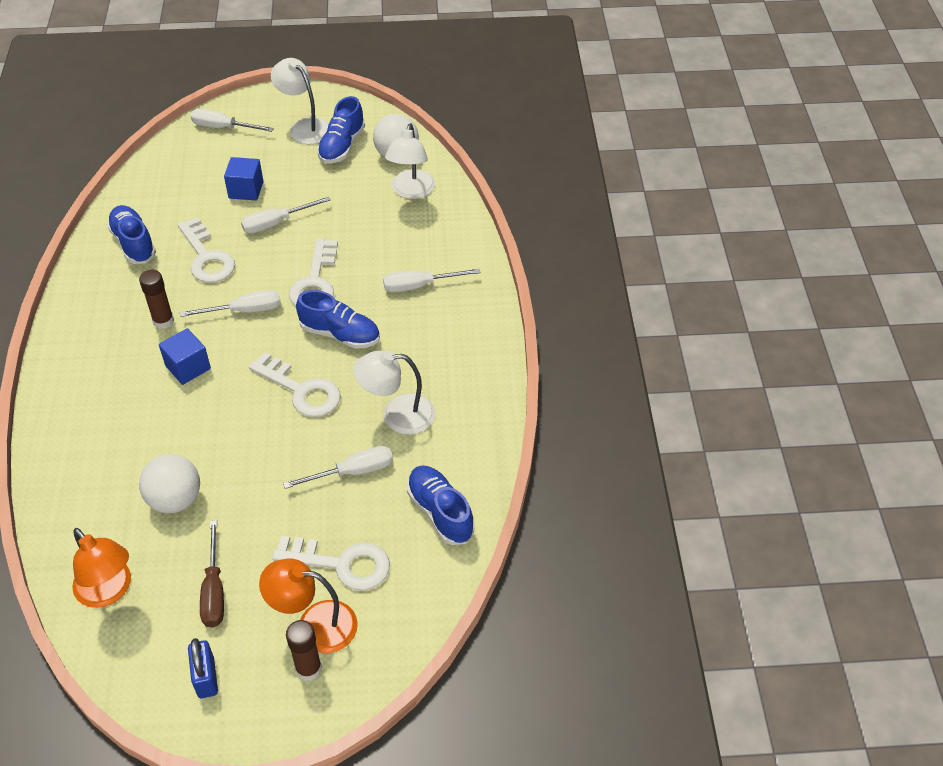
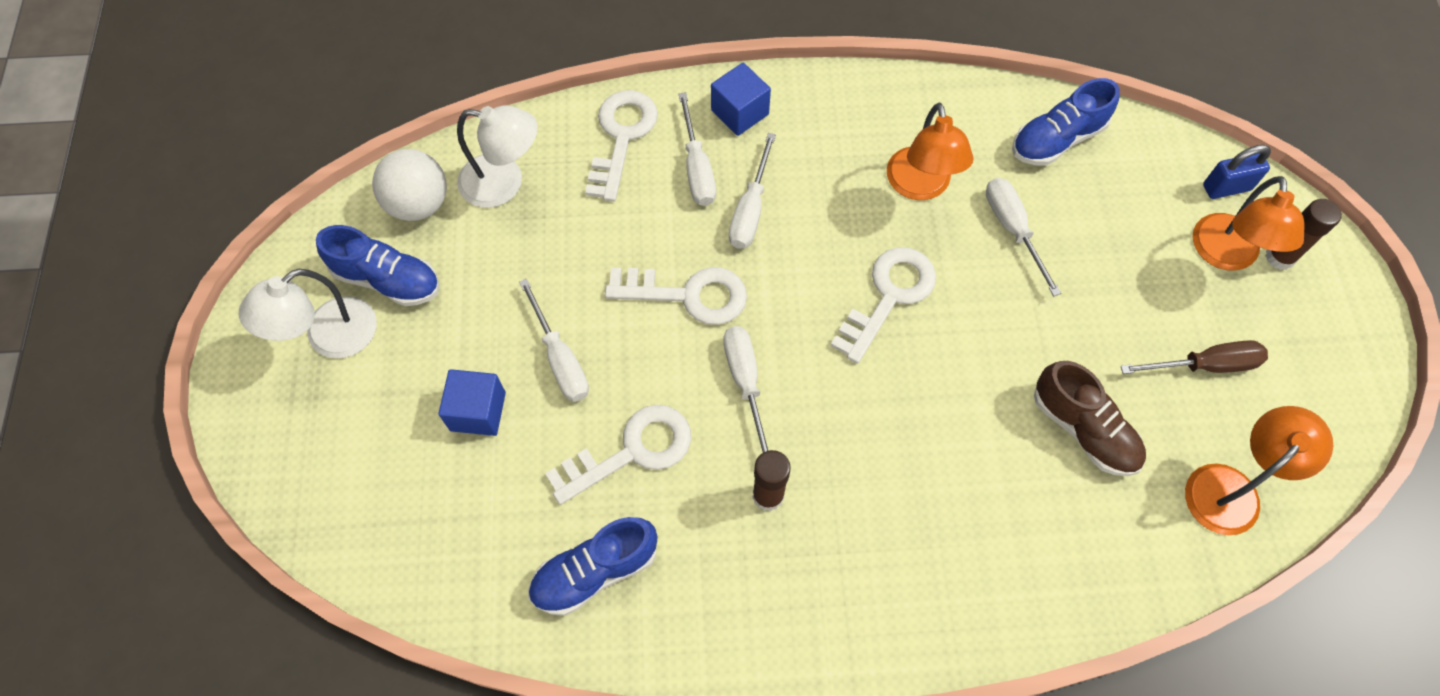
camera: 90 degrees left, 15 degrees up
white ball [139,454,200,513] -> brown shoe [1034,361,1146,476]
blue cube [159,328,211,385] -> blue cube moved to [711,63,771,136]
blue padlock [188,638,218,698] -> blue padlock moved to [1203,145,1271,199]
white screwdriver [191,109,274,132] -> white screwdriver moved to [729,133,776,249]
white key [272,536,390,591] -> white key moved to [585,90,658,202]
blue shoe [296,290,380,349] -> none
white lamp [353,351,435,435] -> orange lamp [887,103,974,200]

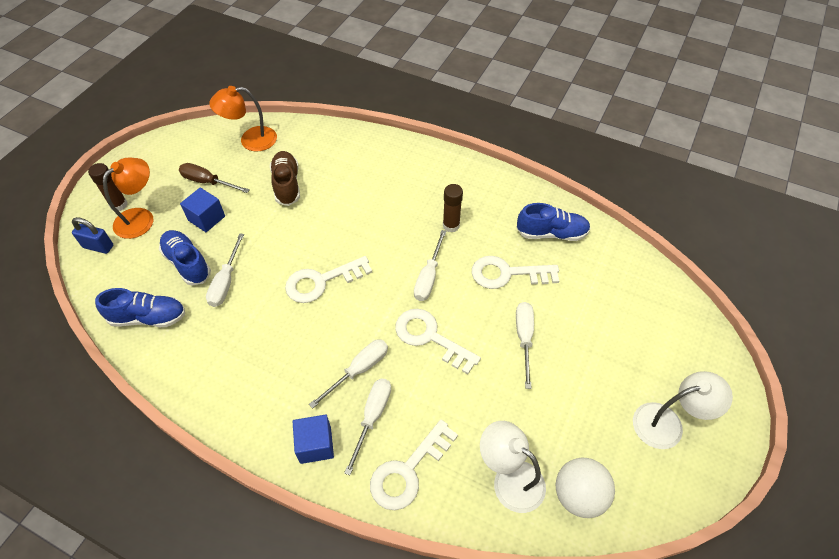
camera: 150 degrees left, 10 degrees down
blue shoe [316,225,440,306] -> blue shoe moved to [159,230,211,286]
blue cube [438,369,506,436] -> blue cube moved to [180,188,225,232]
orange lamp [887,103,974,200] -> none

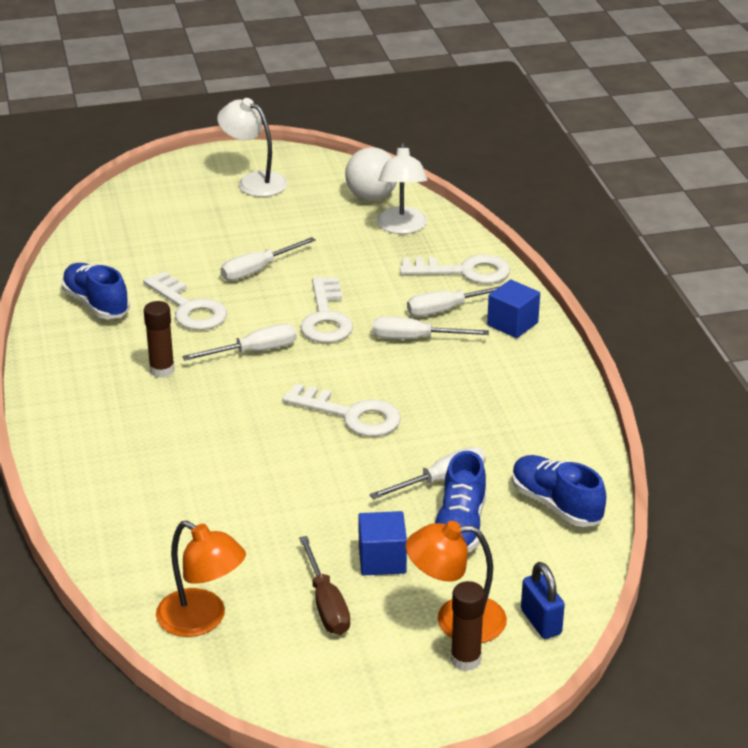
camera: 130 degrees left, 20 degrees down
brown shoe [270,151,300,206] -> none

